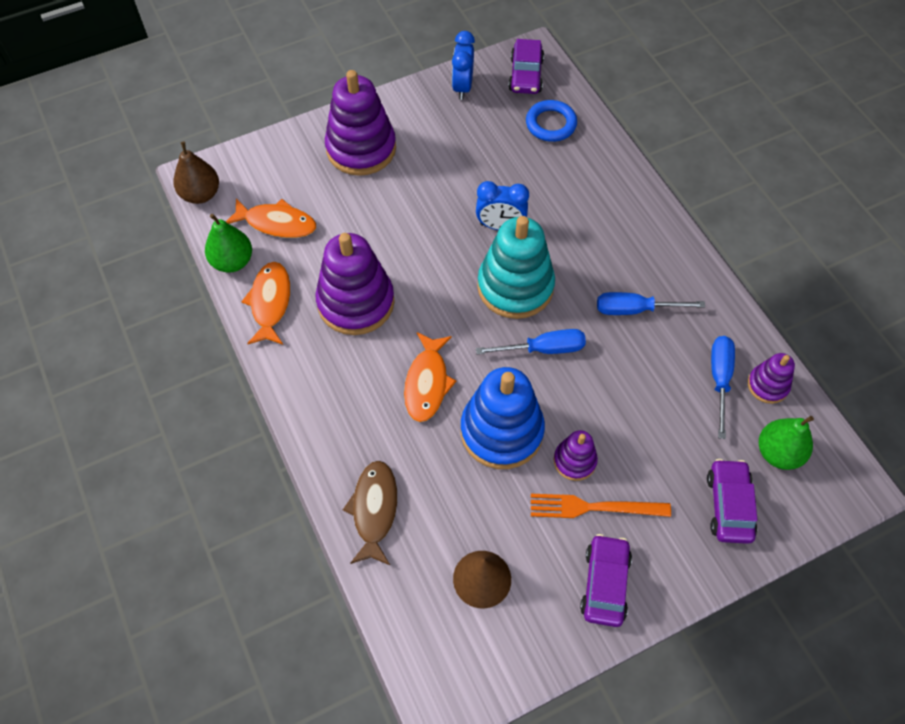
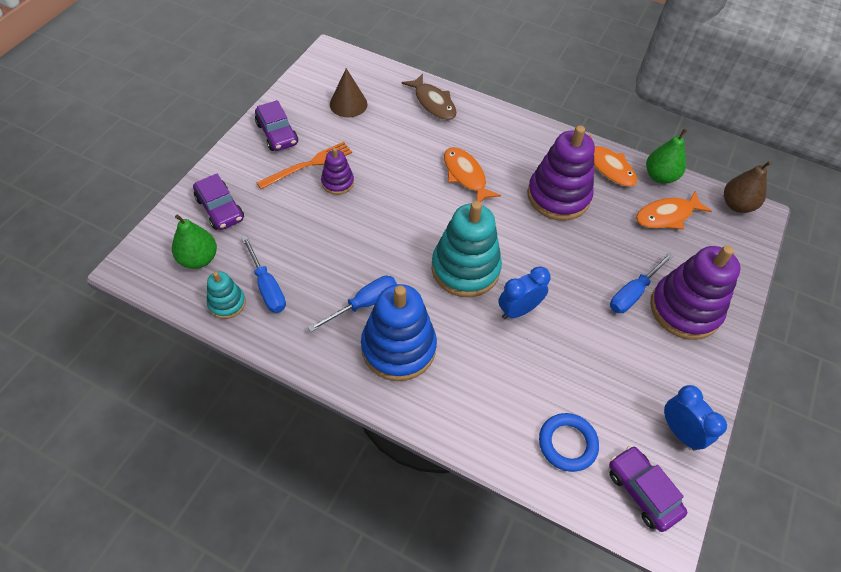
camera: 140 degrees right, 5 degrees down
blue stacking toy [461,367,545,469] -> blue stacking toy moved to [361,284,437,381]
blue screwdriver [476,329,586,354] -> blue screwdriver moved to [610,253,673,313]
purple stacking toy [748,353,795,404] -> turquoise stacking toy [207,271,246,319]

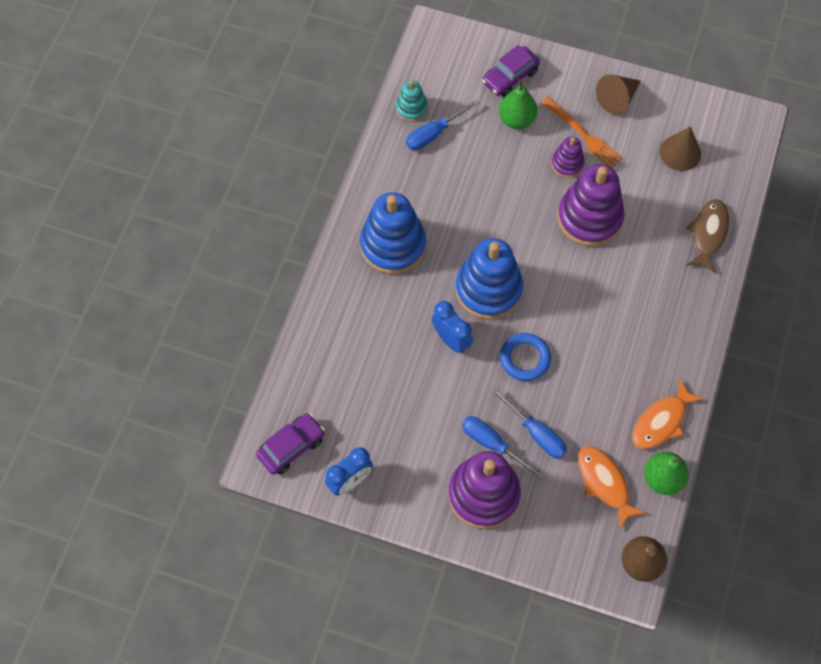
camera: 85 degrees right, 10 degrees up
green pear [172,215,217,269] -> green pear moved to [499,80,537,129]
purple car [255,100,298,151] -> brown cone [596,74,640,114]
blue screwdriver [308,276,397,332] -> blue screwdriver moved to [491,387,567,459]
brown fish [402,73,457,120] -> brown fish turned 150 degrees clockwise [686,199,729,273]
turquoise stacking toy [432,201,502,297] -> blue stacking toy [455,238,523,320]
orange fish [444,147,501,203] -> none
purple stacking toy [527,125,595,221] -> purple stacking toy moved to [557,164,624,247]
blue ring [539,413,599,472] -> blue ring moved to [500,333,551,381]

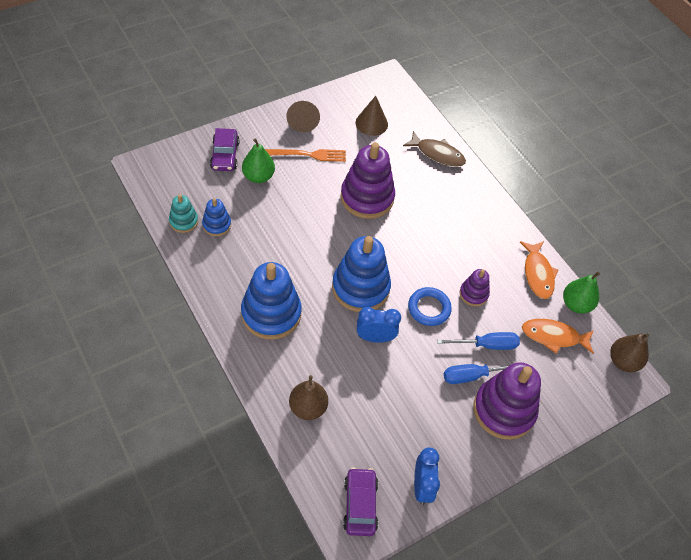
camera: 55 degrees left, 10 degrees down
blue screwdriver [406,100,479,150] -> blue stacking toy [202,198,231,236]
purple stacking toy [551,137,585,178] -> purple stacking toy moved to [460,269,490,306]
brown fish [686,199,729,273] -> brown fish turned 150 degrees clockwise [403,131,466,167]
none -> brown pear [289,375,328,420]

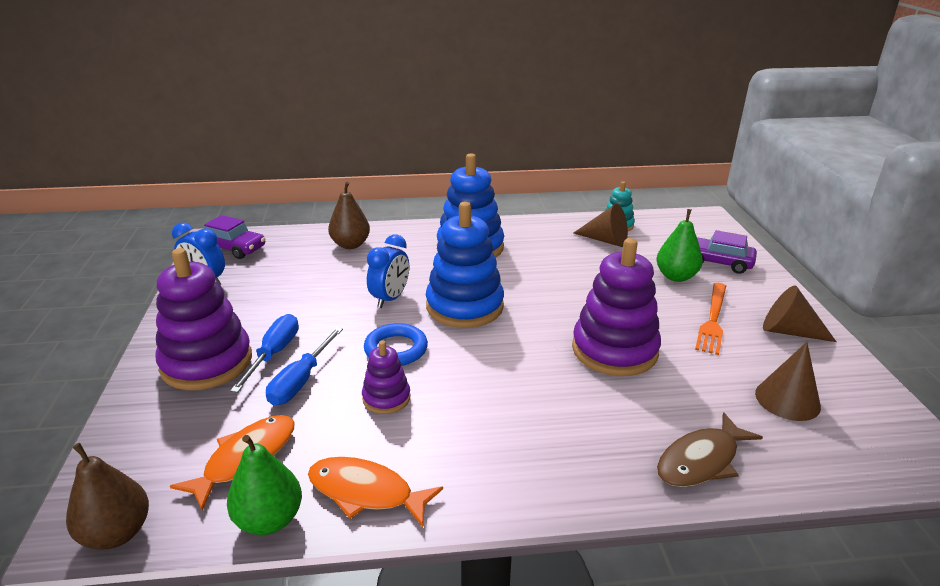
camera: 120 degrees right, 25 degrees down
blue stacking toy [202,198,231,236] -> brown cone [574,204,628,247]

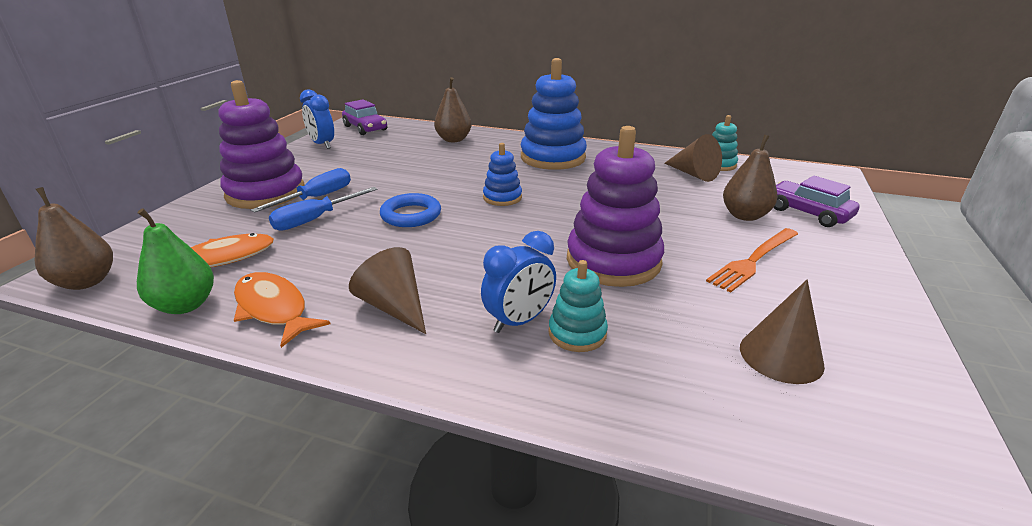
camera: 25 degrees right, 0 degrees up
purple stacking toy [362,340,411,414] -> none
blue clock [367,234,409,308] -> blue clock moved to [481,231,556,333]
blue stacking toy [426,202,504,328] -> blue stacking toy [483,143,522,206], size x0.51
green pear [656,209,703,282] -> brown pear [723,135,777,221]
brown fish [657,412,763,487] -> none
brown cone [763,285,836,342] -> brown cone moved to [349,247,426,334]
none -> turquoise stacking toy [548,260,608,352]

